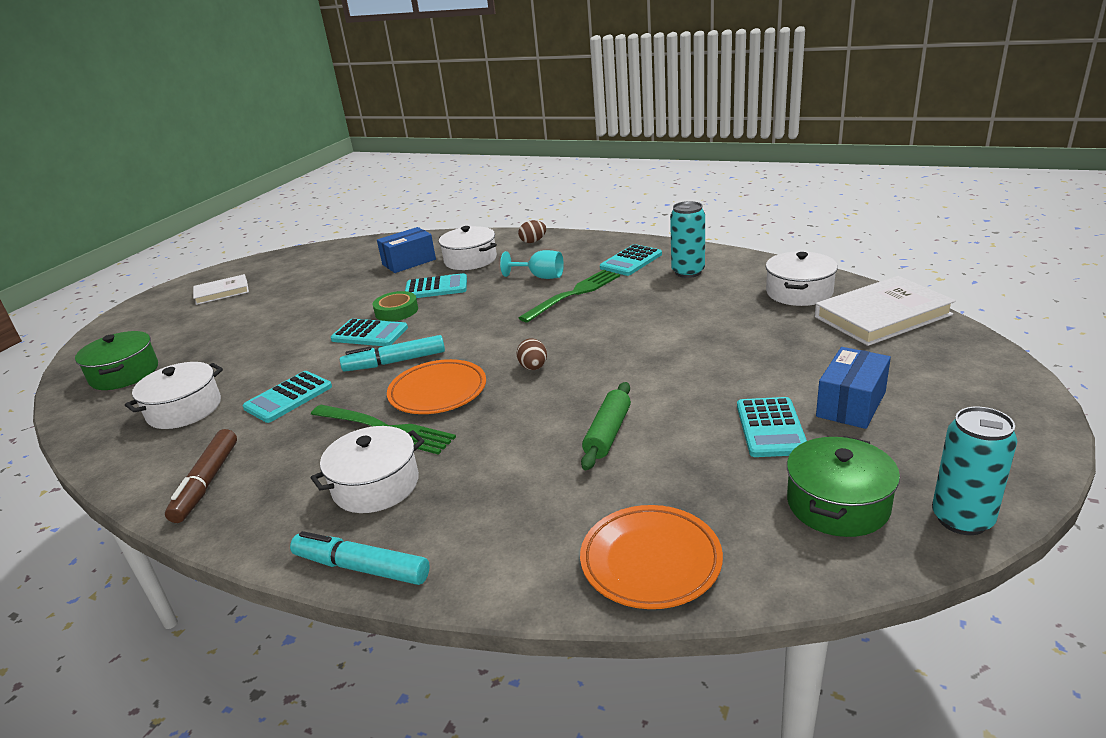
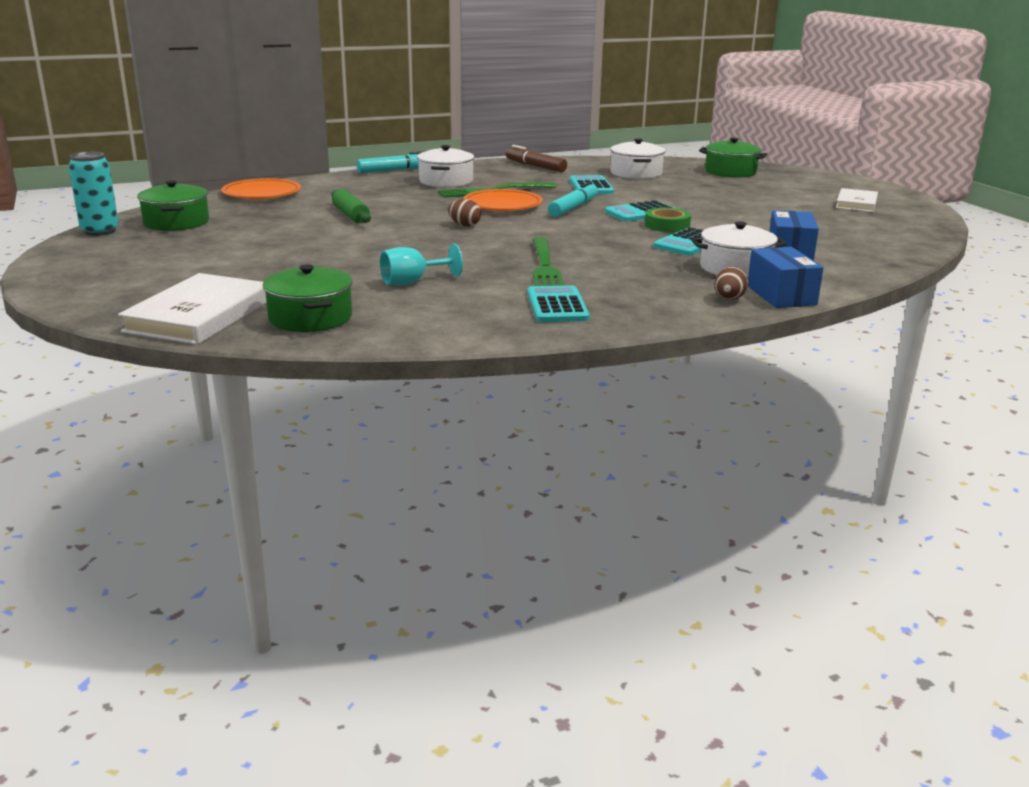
camera: 130 degrees right, 5 degrees down
turquoise goblet [500,250,564,279] -> turquoise goblet moved to [380,244,463,285]
turquoise can [670,201,705,278] -> none
turquoise calculator [737,397,807,457] -> none
white pot [766,251,838,306] -> green pot [263,264,352,332]
blue box [816,347,891,429] -> blue box moved to [748,247,823,308]

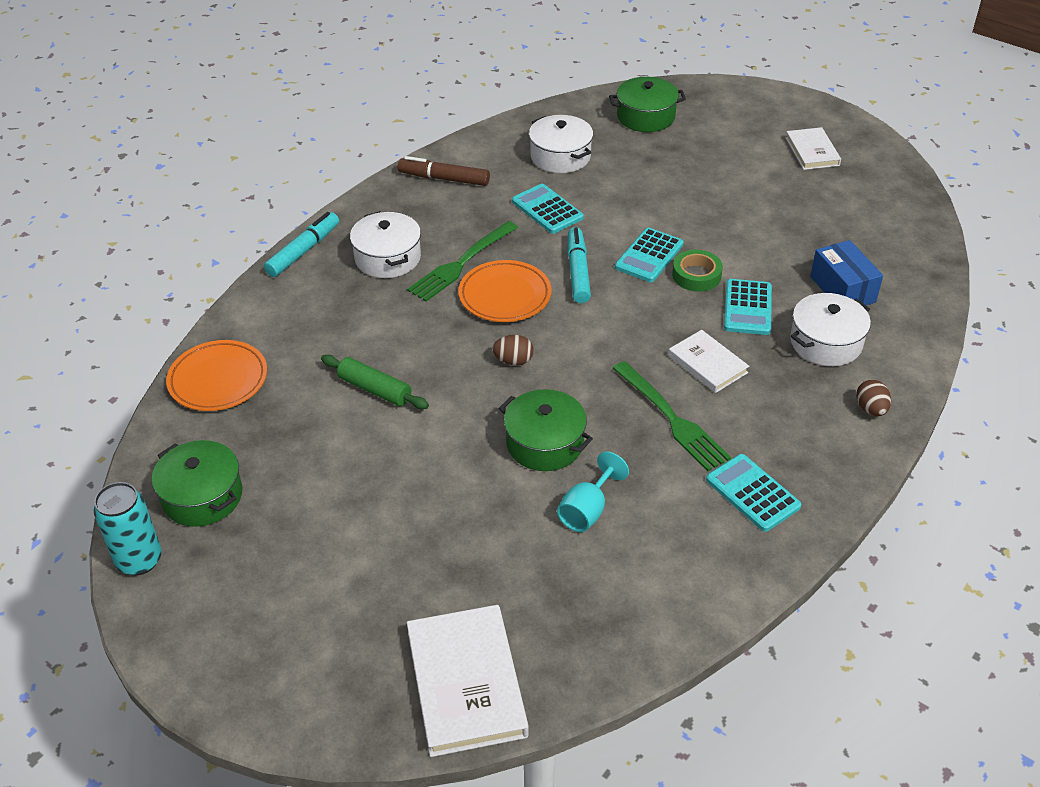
camera: 30 degrees left, 20 degrees up
green pot [263,264,352,332] -> green pot moved to [499,389,593,471]
blue box [748,247,823,308] -> none
none -> white book [668,330,749,393]

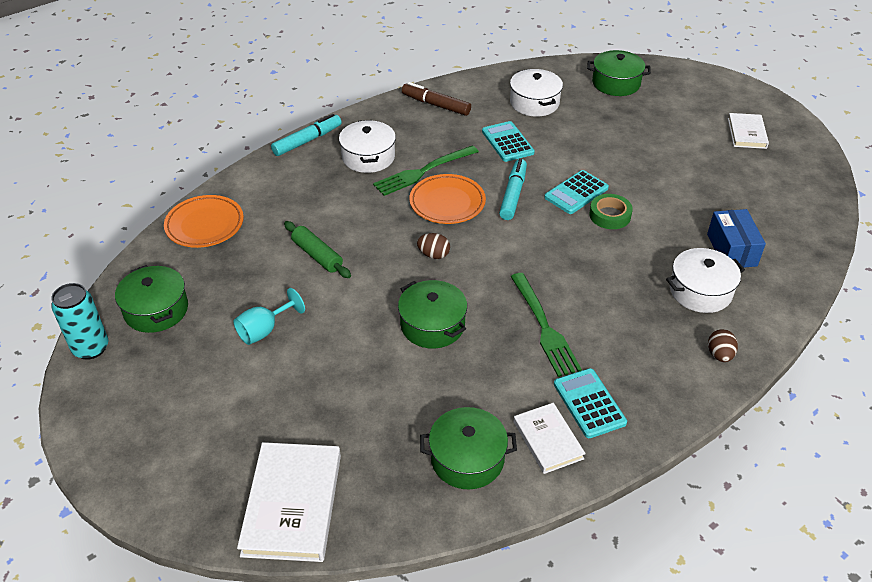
camera: 15 degrees right, 0 degrees up
turquoise goblet [557,451,629,532] -> turquoise goblet moved to [234,288,305,345]
white book [668,330,749,393] -> white book moved to [513,403,586,474]
turquoise calculator [724,279,772,335] -> none
none -> green pot [420,407,517,489]

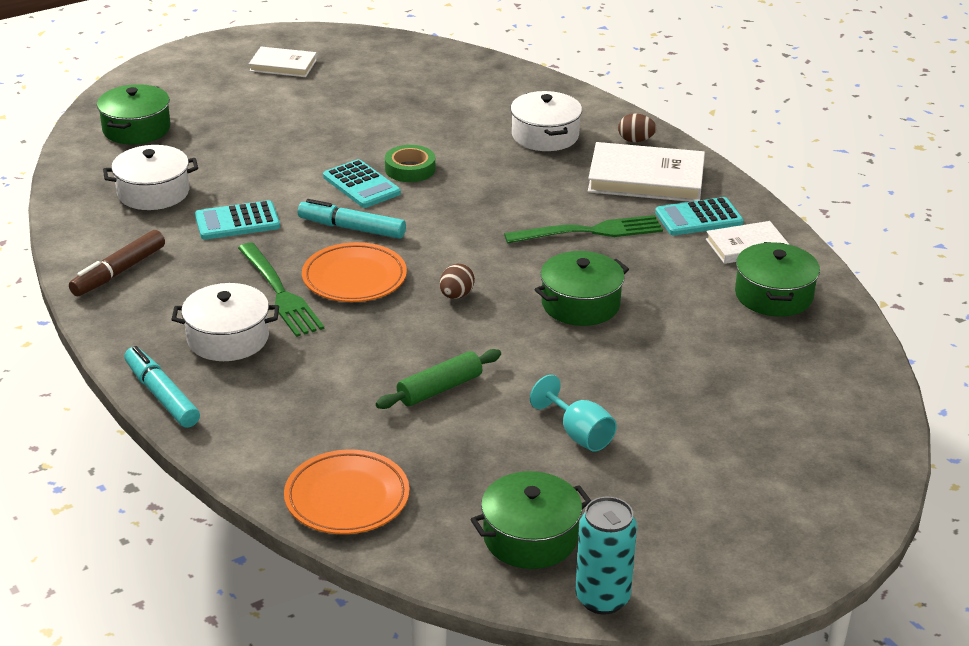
camera: 85 degrees left, 10 degrees down
white book [237,442,341,562] -> white book moved to [588,142,705,202]
blue box [707,209,766,268] -> none

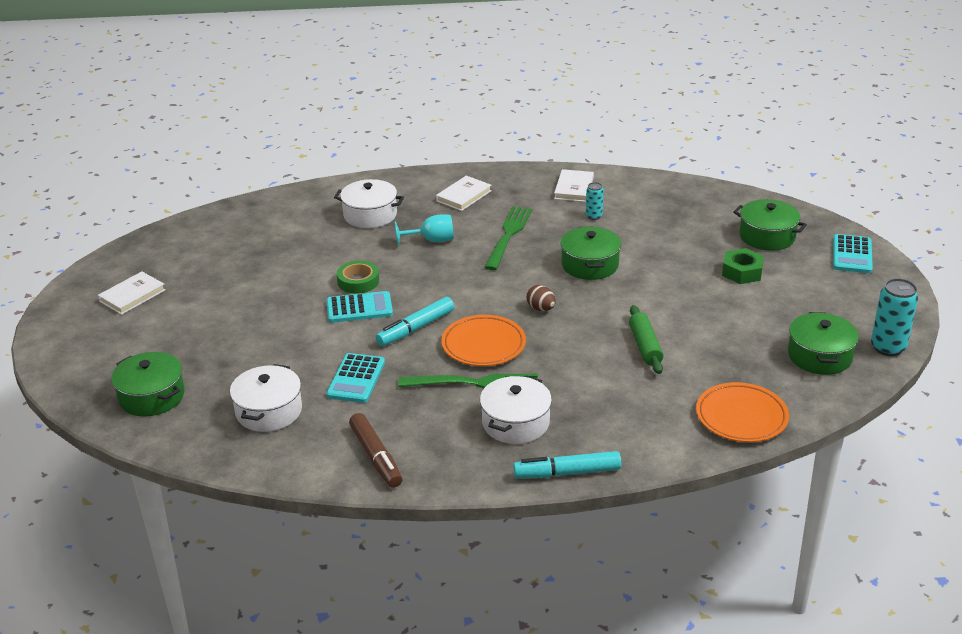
camera: 60 degrees left, 0 degrees up
turquoise goblet [530,375,617,451] -> turquoise goblet moved to [395,215,454,246]
white book [588,142,705,202] -> white book [436,176,492,211], size x0.59
brown egg [618,114,657,142] -> none
turquoise calculator [655,197,744,236] -> turquoise calculator moved to [833,234,873,273]
green pot [735,242,820,317] -> green pot moved to [734,199,807,251]
none -> turquoise can [586,182,604,220]
none -> green nut [722,248,764,284]

